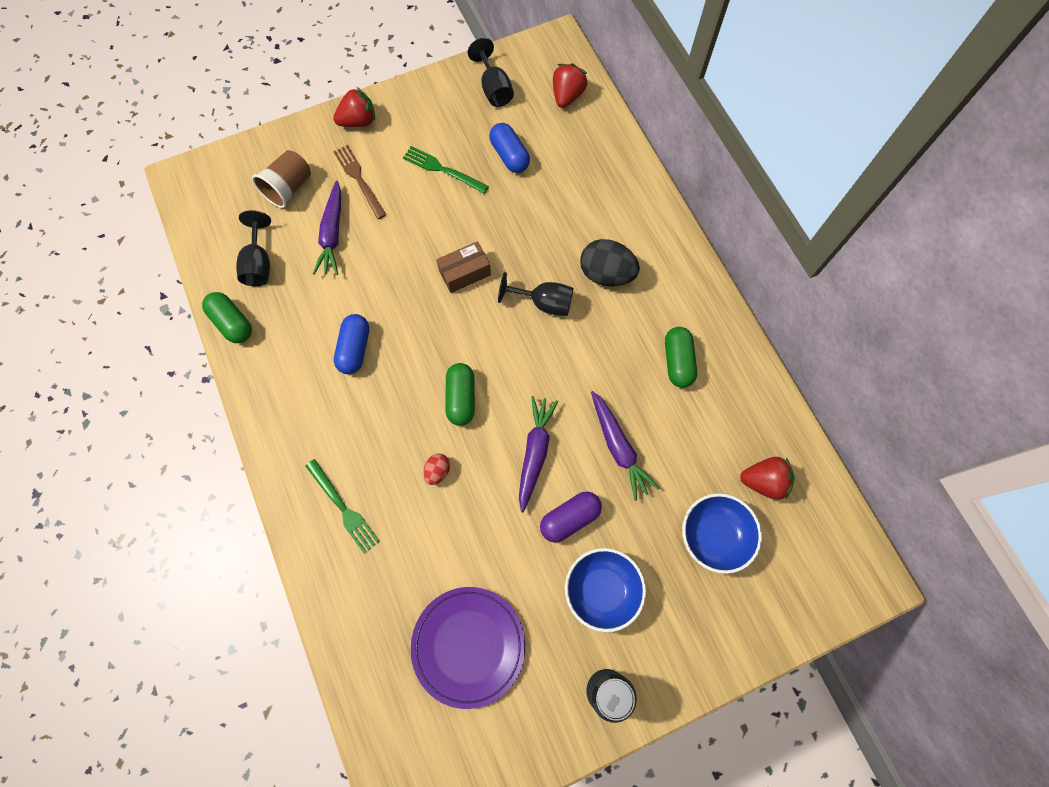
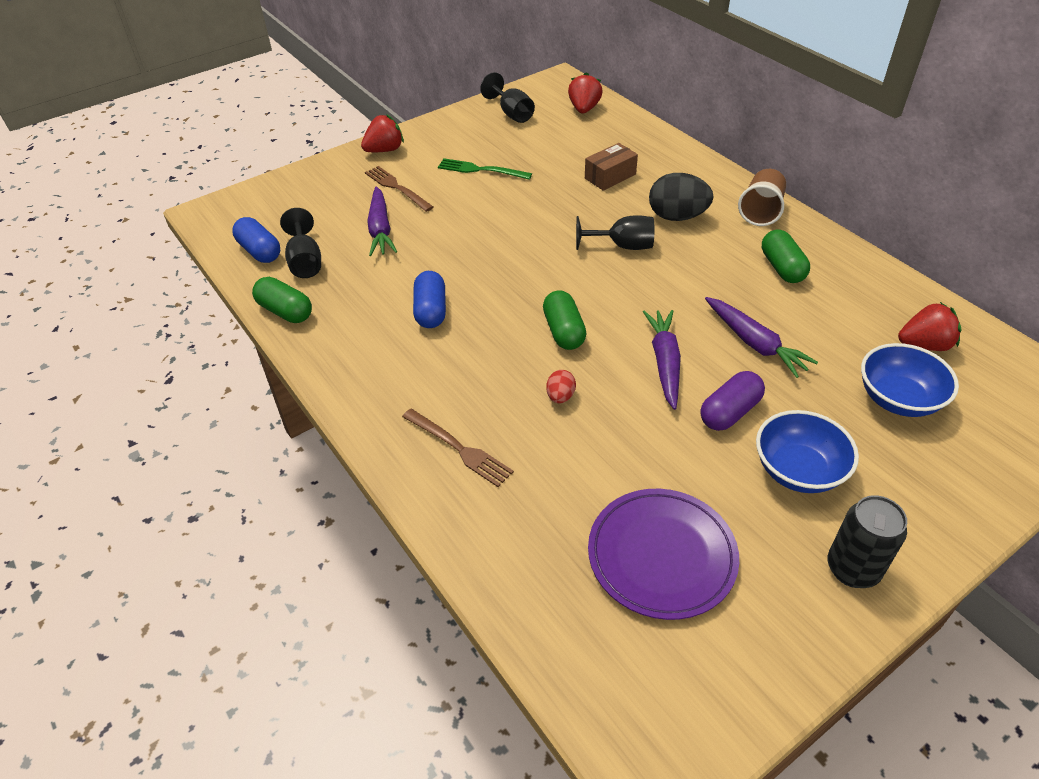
camera: 10 degrees left, 25 degrees down
brown cup [252,150,311,208] -> brown cup moved to [738,169,786,226]
green fork [306,459,380,553] -> brown fork [402,409,514,487]
brown box [436,241,491,293] -> brown box moved to [585,143,638,191]
blue capsule [489,123,530,173] -> blue capsule moved to [232,217,280,263]

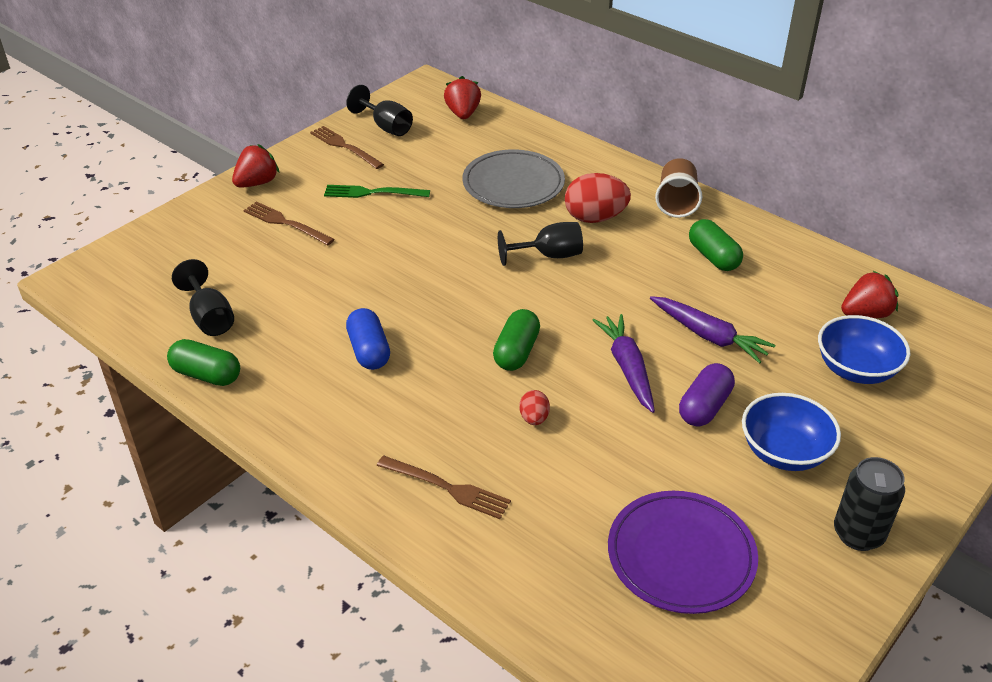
camera: 15 degrees left, 5 degrees down
blue capsule [232,217,280,263] -> none
purple carrot [367,186,397,256] -> none
green capsule [543,290,586,350] -> green capsule turned 45 degrees clockwise [493,309,540,371]
brown box [585,143,638,191] -> grey plate [462,150,565,208]
black egg [649,173,713,221] -> red egg [565,173,631,223]
none -> brown fork [310,126,384,169]

